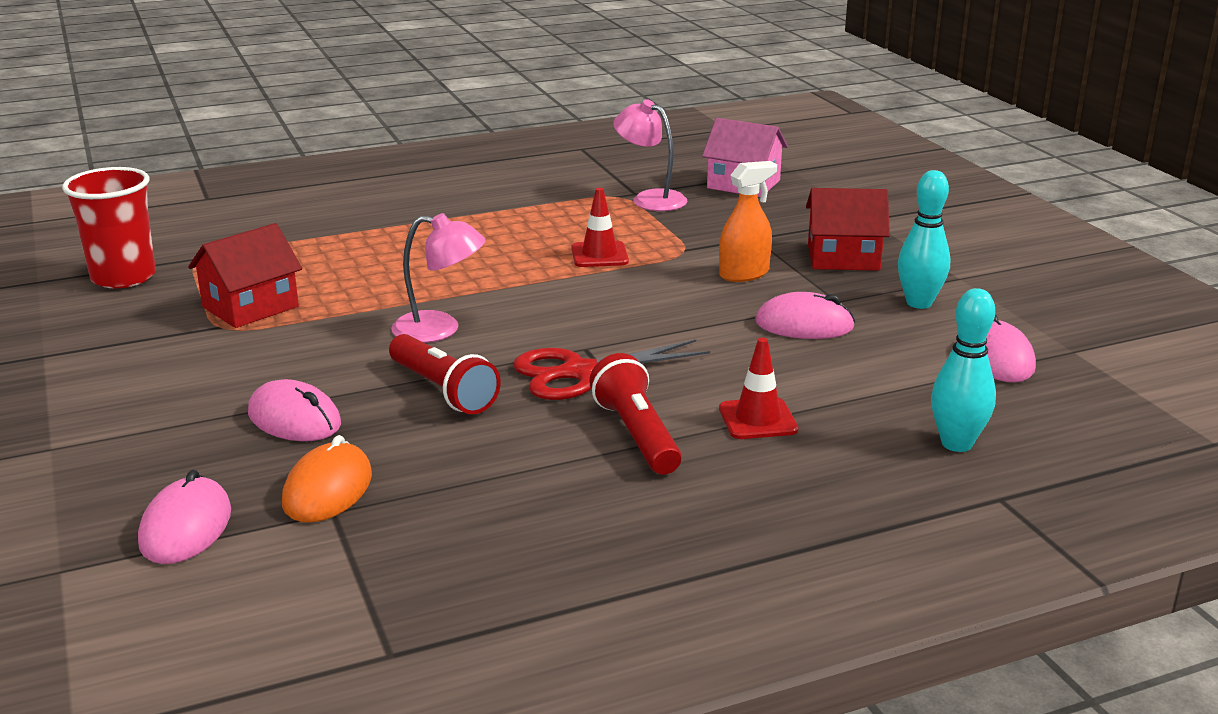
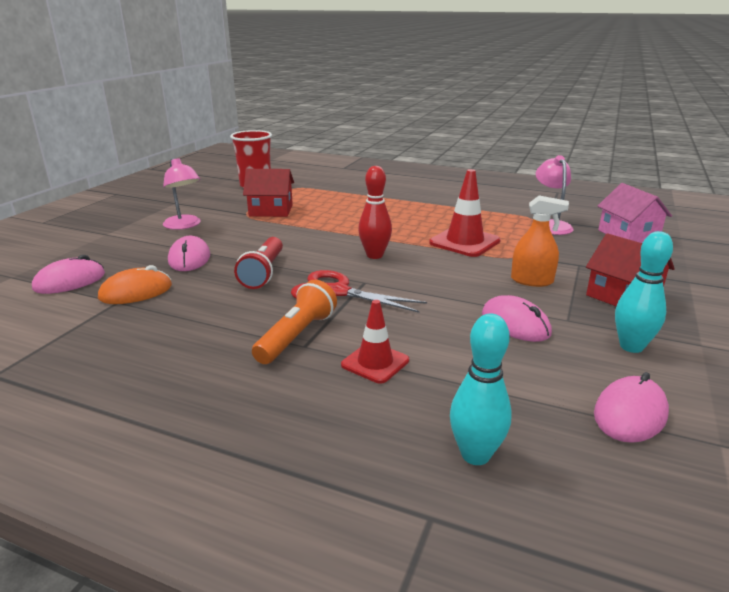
camera: 45 degrees right, 0 degrees up
pink lamp [391,213,486,343] -> pink lamp moved to [163,158,201,230]
red traffic cone [571,188,629,267] -> red traffic cone [429,169,501,257], size x1.56
red flashlight [589,353,682,475] -> orange flashlight [252,280,337,364]
none -> red bowling pin [358,166,392,259]

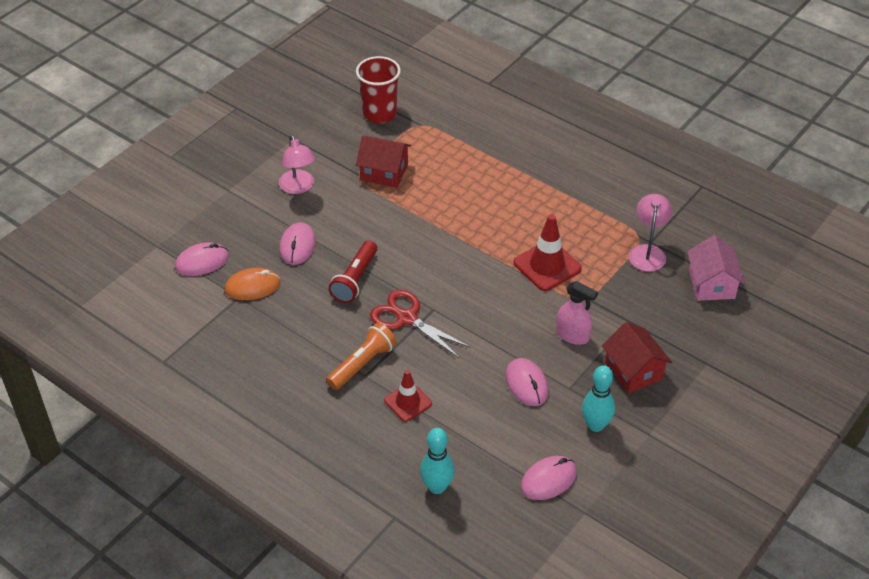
camera: 15 degrees right, 20 degrees up
red bowling pin [358,166,392,259] -> none
orange spray bottle [511,195,569,287] -> pink spray bottle [556,281,598,345]

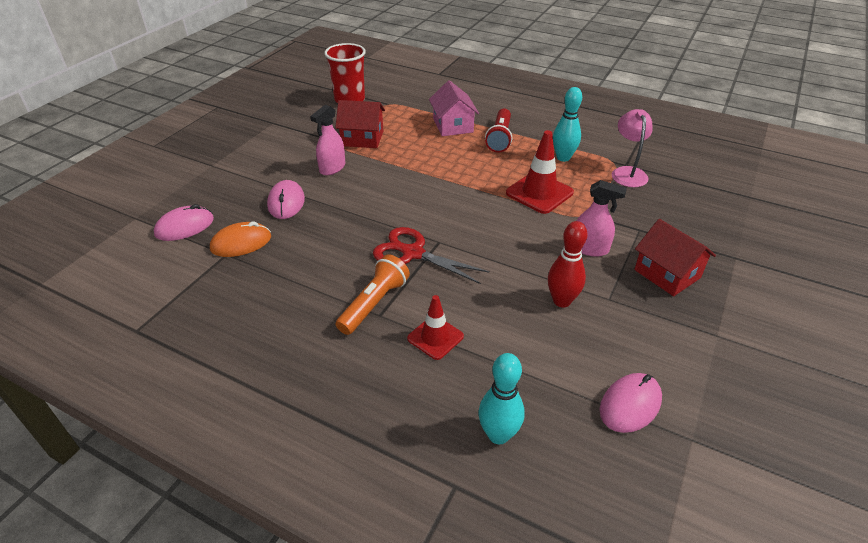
camera: 10 degrees left, 5 degrees down
pink lamp [279,135,315,194] -> none
red flashlight [329,241,377,303] -> red flashlight moved to [485,108,512,153]
pink mouse [506,358,549,406] -> red bowling pin [548,221,587,307]
turquoise bowling pin [582,365,615,432] -> turquoise bowling pin moved to [553,87,582,162]
pink house [687,235,745,301] -> pink house moved to [429,80,479,136]
none -> pink spray bottle [310,105,345,175]

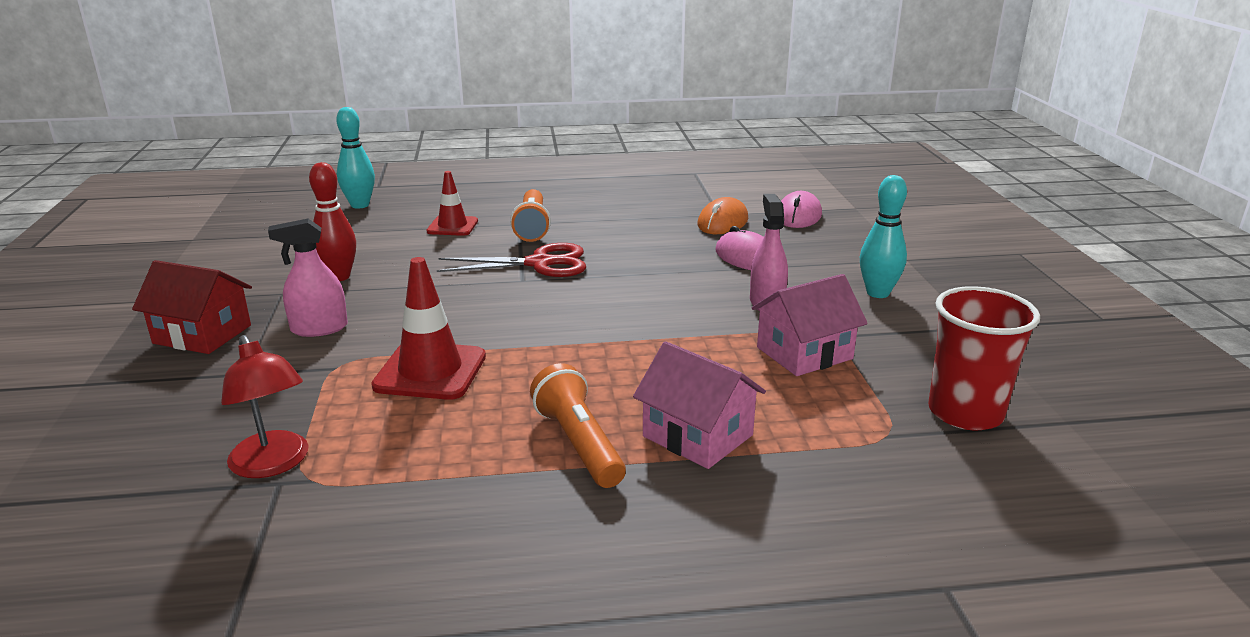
camera: 145 degrees right, 15 degrees down
red house [335,100,385,148] -> pink house [752,274,868,376]
red flashlight [485,108,512,153] -> orange flashlight [530,363,626,488]
turquoise bowling pin [553,87,582,162] -> turquoise bowling pin moved to [860,175,907,298]
pink mouse [600,373,662,433] -> none
pink lamp [612,109,653,187] -> red lamp [221,335,309,478]

